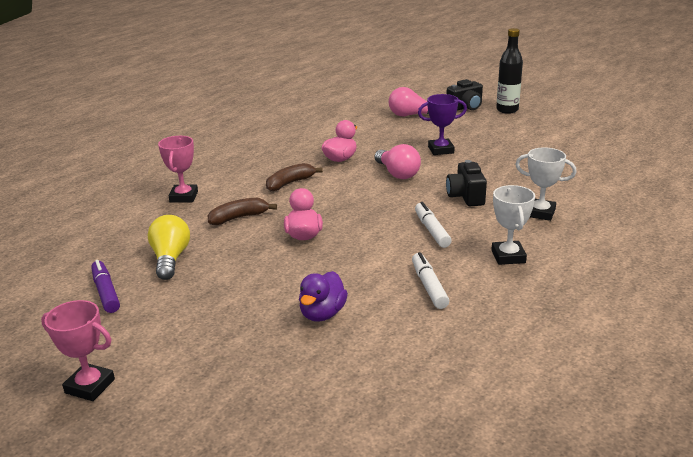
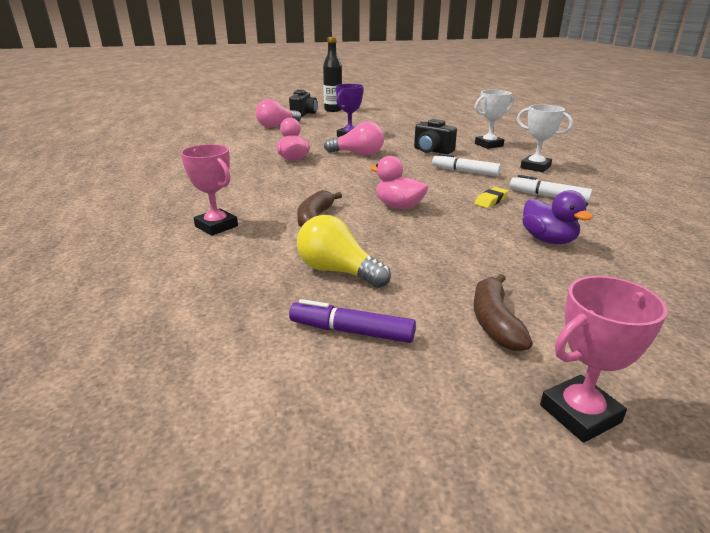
camera: 50 degrees left, 0 degrees up
brown banana [266,163,323,191] -> brown banana moved to [473,274,533,351]
none -> yellow eraser [474,187,509,208]

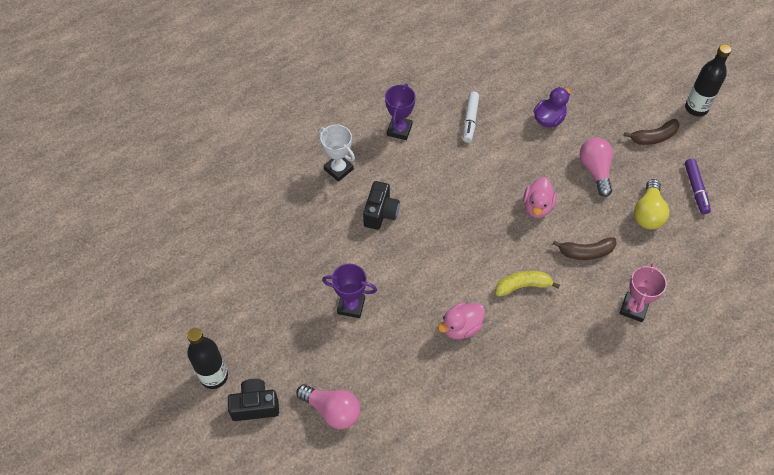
camera: 110 degrees left, 30 degrees up
pink light bulb [324,121,384,155] -> pink light bulb moved to [579,138,613,197]
white marker [432,153,501,176] -> none
yellow eraser [474,187,509,208] -> none
white trophy [517,104,573,172] -> purple trophy [385,83,416,140]
pink trophy [540,276,668,443] -> black bottle [685,44,732,117]
none -> yellow banana [495,271,560,297]

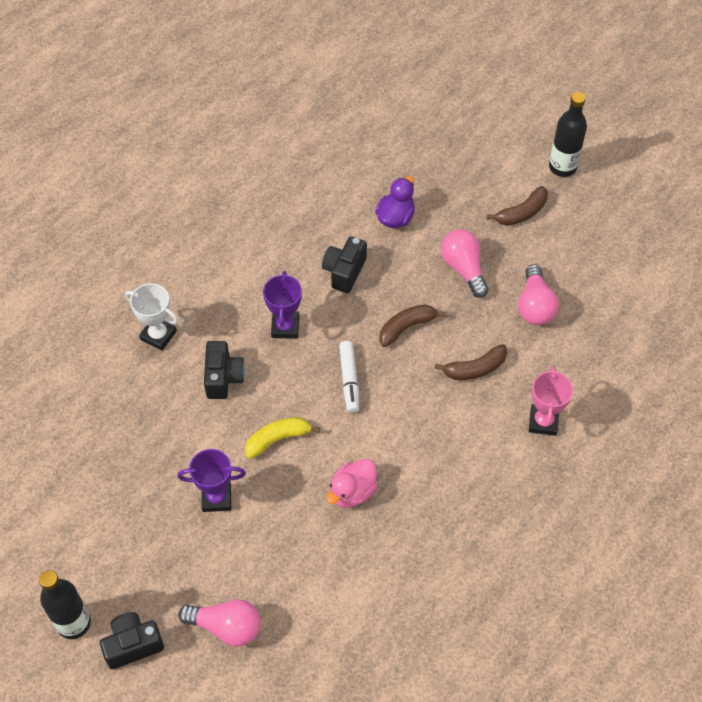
camera: 15 degrees left, 0 degrees up
purple trophy [385,83,416,140] -> purple trophy moved to [263,271,302,339]
white marker [463,92,479,143] -> white marker moved to [339,341,359,413]
yellow banana [495,271,560,297] -> yellow banana moved to [245,417,320,459]
pink duck [523,177,557,218] -> brown banana [379,304,446,347]
yellow light bulb [634,179,669,229] -> pink light bulb [518,264,559,325]
purple marker [685,159,711,215] -> none
none -> black camera [322,236,367,293]

